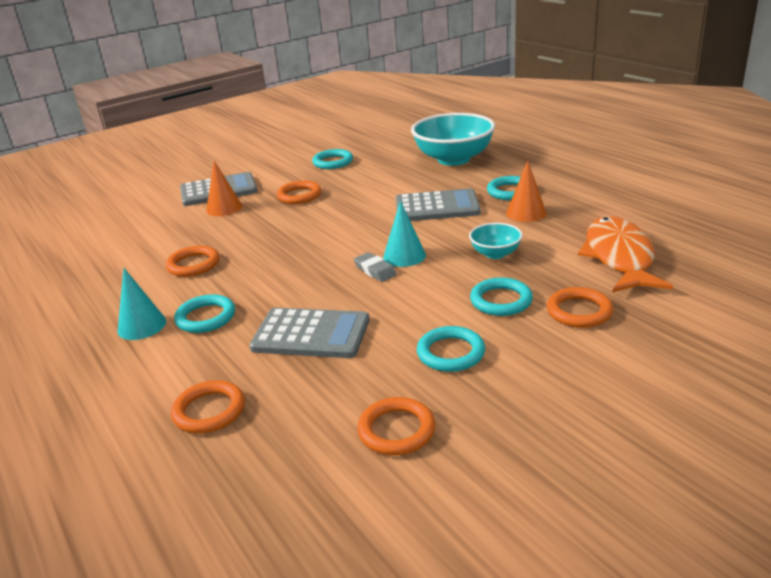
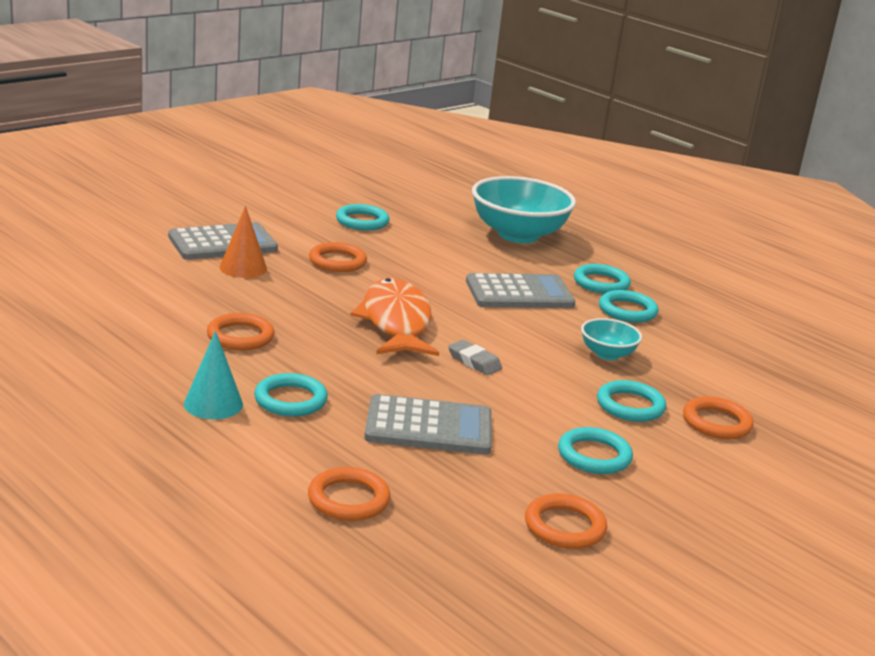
camera: 15 degrees left, 5 degrees down
turquoise cone [383,201,426,267] -> none
orange cone [506,160,547,222] -> turquoise ring [599,290,659,322]
orange fish [578,216,673,293] -> orange fish moved to [350,278,439,356]

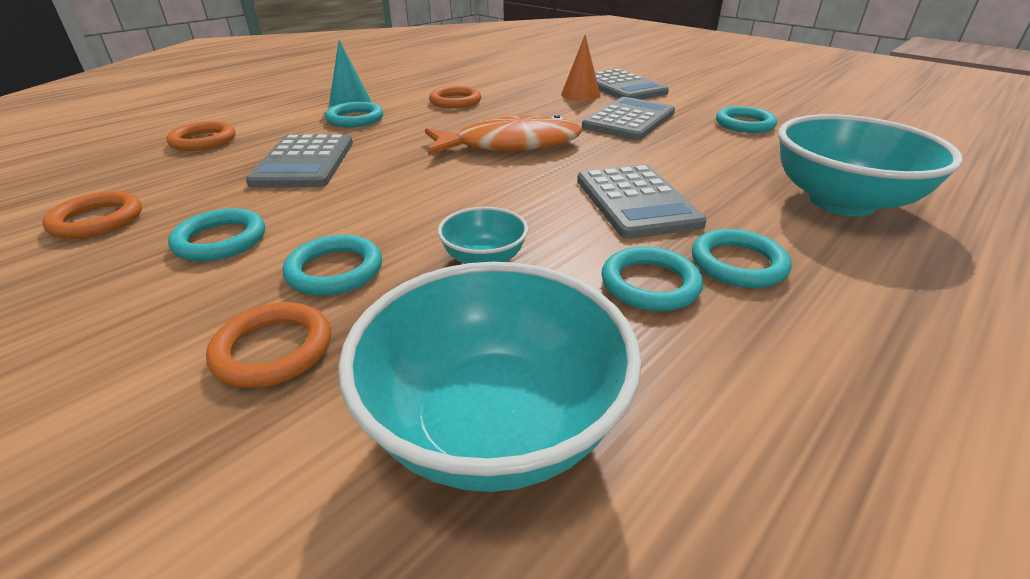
camera: 90 degrees right, 10 degrees up
orange ring [309,242,367,272] -> grey calculator [582,97,675,140]
grey eraser [448,340,502,375] -> none
none -> turquoise bowl [338,262,642,492]

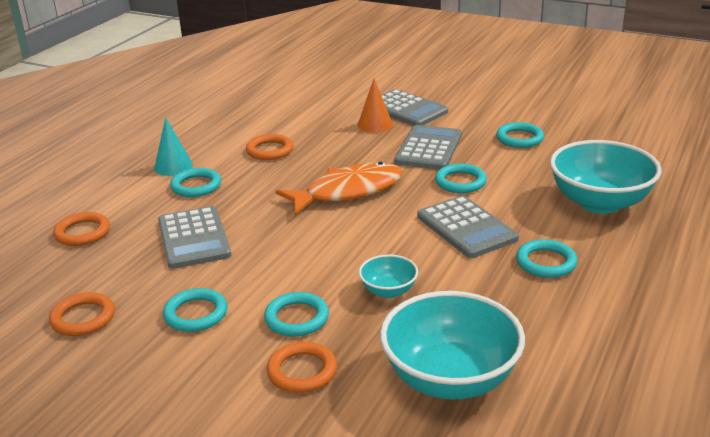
camera: 15 degrees left, 5 degrees down
turquoise ring [601,246,703,311] -> turquoise ring moved to [435,163,487,193]

